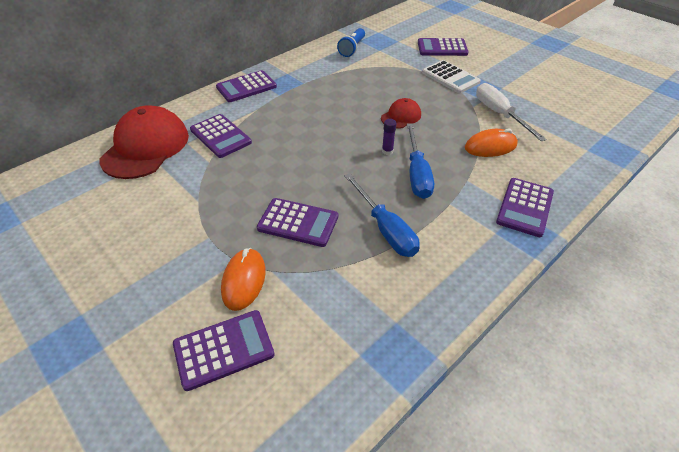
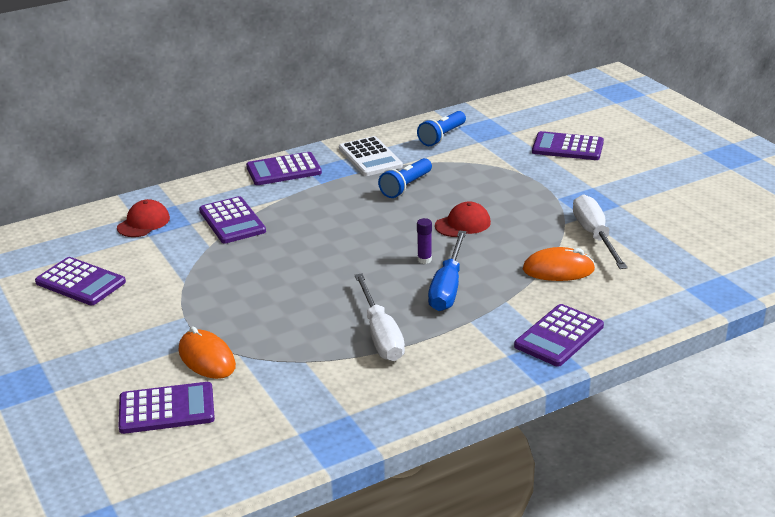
camera: 15 degrees right, 15 degrees down
red cap [99,105,189,179] -> red cap [117,199,170,237], size x0.50
orange mouse [221,248,266,311] -> orange mouse turned 60 degrees counterclockwise [179,327,236,379]
purple calculator [257,198,338,247] -> purple calculator moved to [35,257,126,305]
blue screwdriver [344,173,419,257] -> white screwdriver [355,273,405,361]
white calculator [422,60,481,93] -> white calculator moved to [339,136,403,176]
none -> blue flashlight [378,158,432,198]

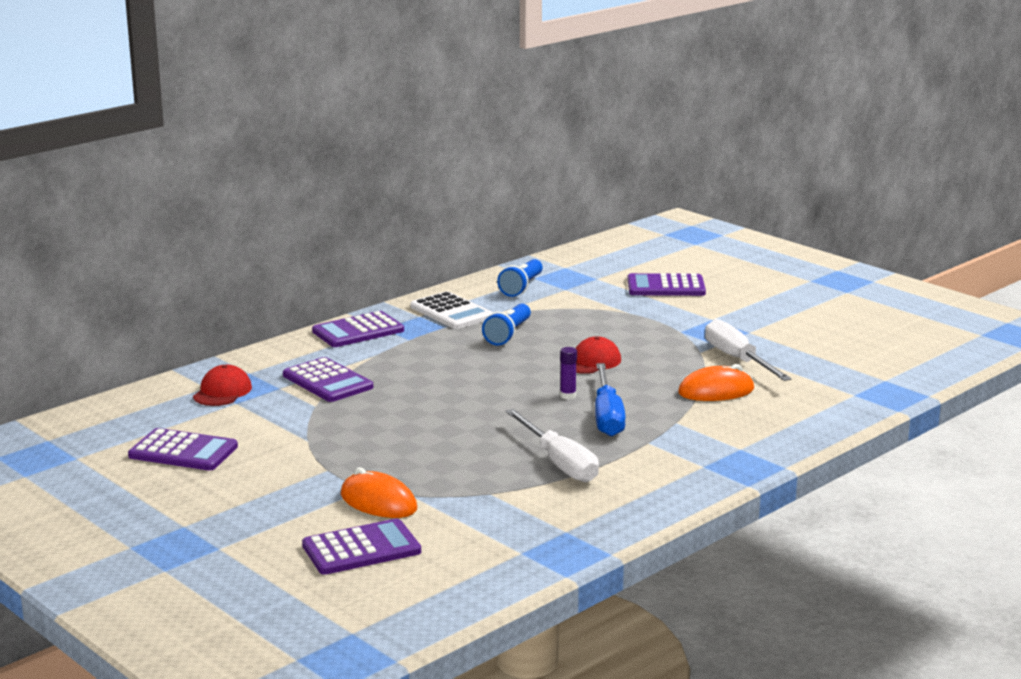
camera: 15 degrees left, 10 degrees down
purple calculator [514,304,604,367] -> none

